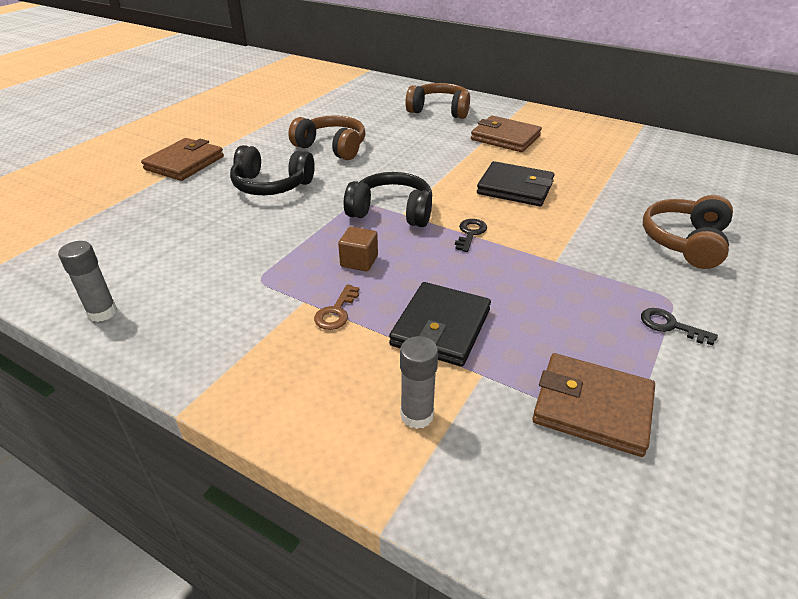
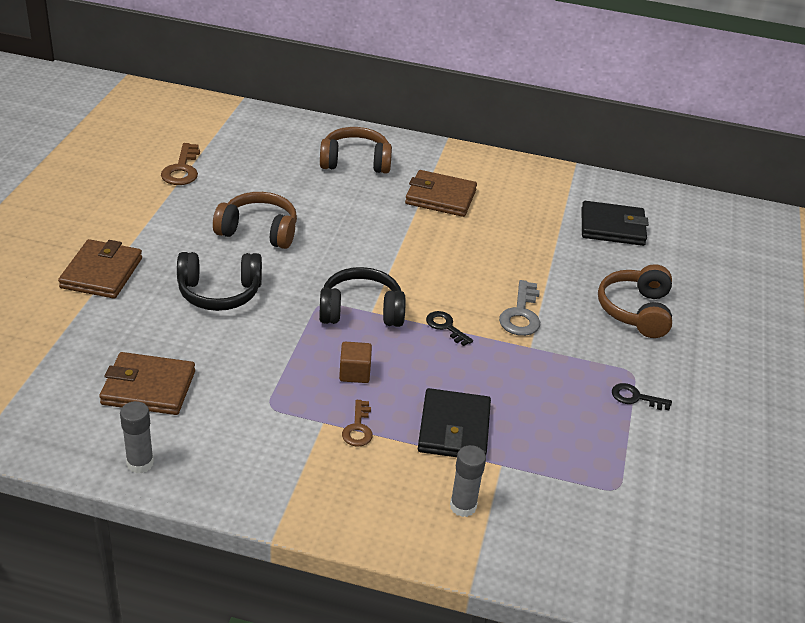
camera: 20 degrees left, 0 degrees up
black key [455,219,487,252] -> black key turned 45 degrees counterclockwise [426,311,473,346]
black wallet [477,161,555,206] -> black wallet moved to [581,201,649,246]
brown wallet [532,353,655,457] -> brown wallet moved to [99,352,195,415]
none -> brown key [161,143,200,185]
none -> grey key [499,280,540,336]

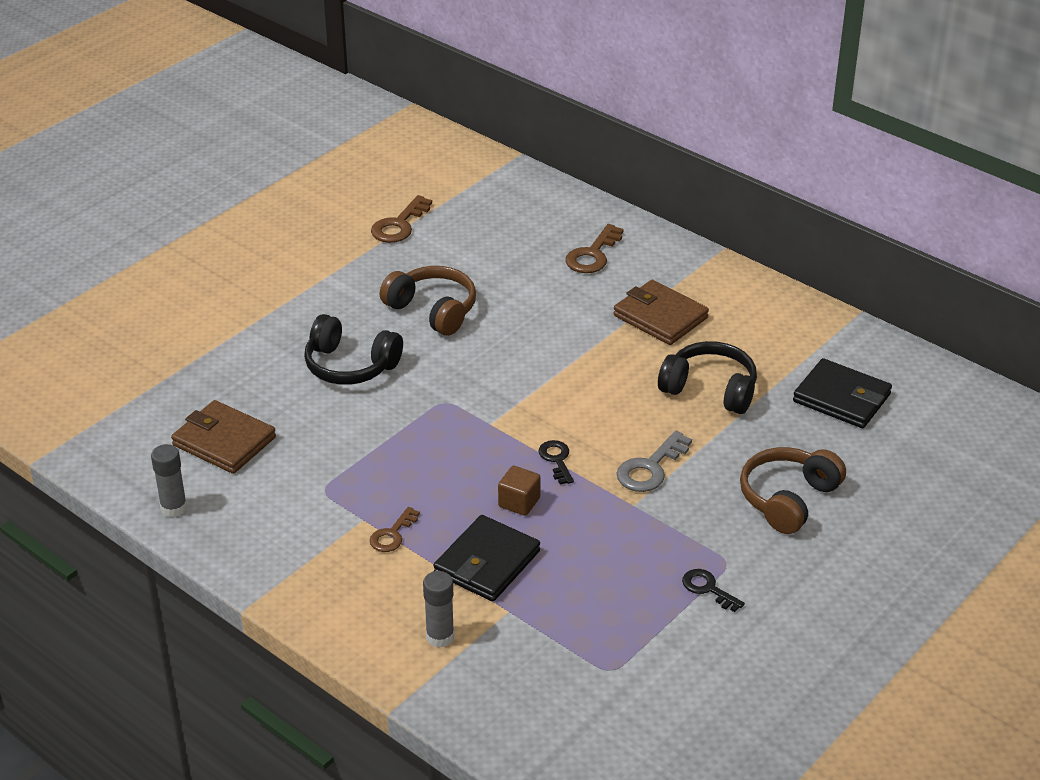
camera: 30 degrees right, 0 degrees up
brown wallet [58,239,142,299] -> none
black headphones [319,267,405,327] -> black headphones moved to [658,341,757,414]
brown headphones [320,127,392,174] -> brown key [565,224,624,273]
brown cube [339,342,372,383] -> brown cube moved to [498,465,541,516]

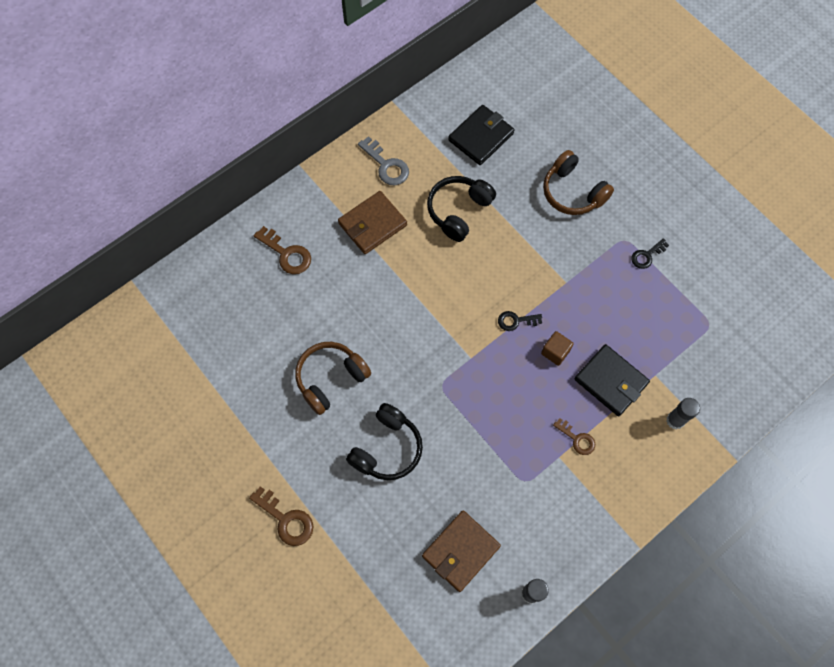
camera: 80 degrees left, 30 degrees up
brown key [371,195,432,243] -> brown key moved to [249,486,313,546]
grey key [616,431,692,492] -> grey key moved to [358,136,409,185]

